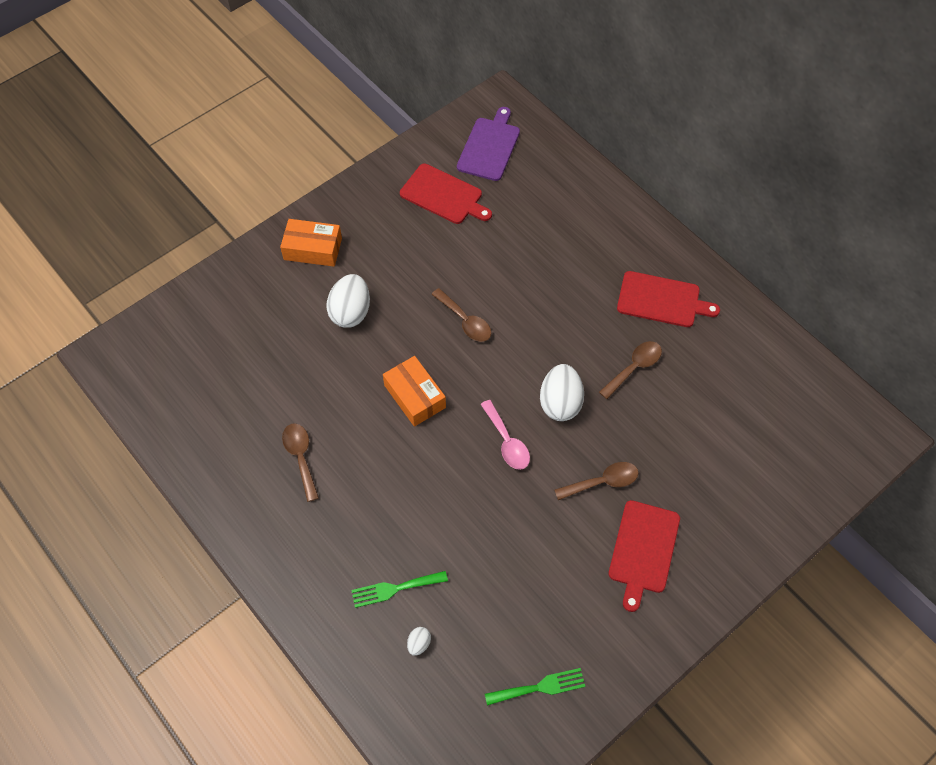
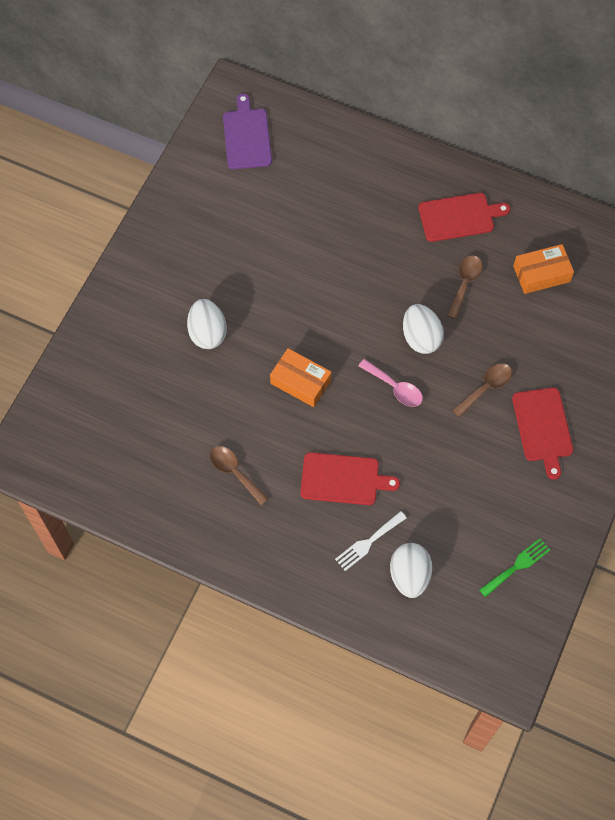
camera: 25 degrees left, 5 degrees up
orange box [280,219,342,267] -> orange box moved to [513,244,574,294]
green fork [351,571,448,608] -> white fork [335,511,407,571]
red cutting board [400,164,492,224] -> red cutting board moved to [300,452,400,505]
white egg [407,627,431,656] -> white egg [390,543,432,598], size x2.19
brown spoon [431,288,491,342] -> none

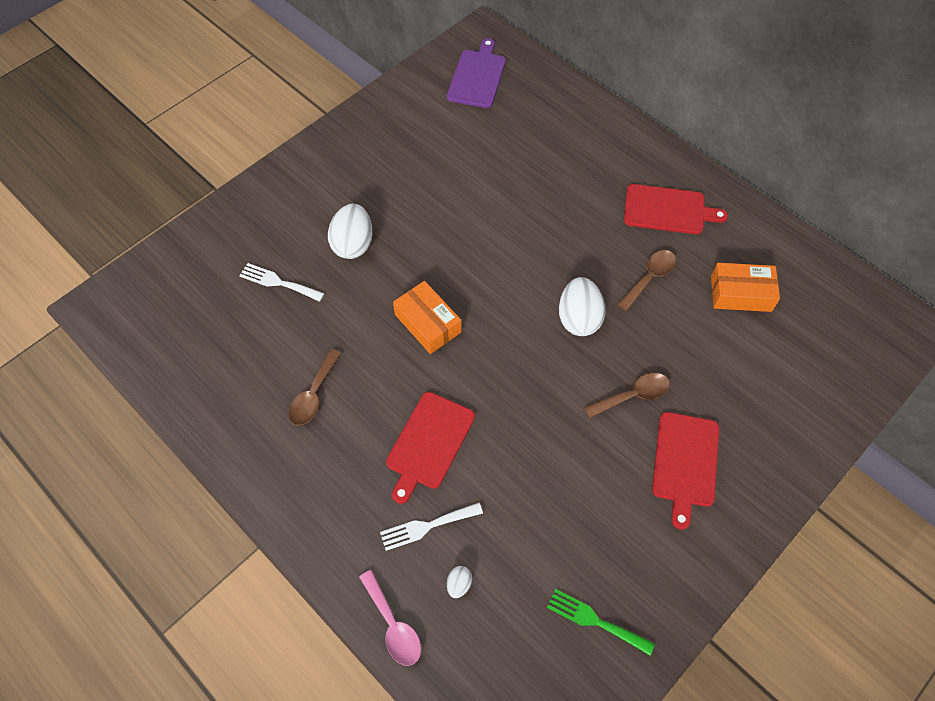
camera: 20 degrees right, 5 degrees down
brown spoon [210,446,269,506] -> brown spoon turned 135 degrees counterclockwise [288,349,341,426]
red cutting board [300,452,400,505] -> red cutting board turned 90 degrees clockwise [386,392,475,504]
pink spoon [358,359,423,407] -> pink spoon moved to [359,570,421,666]
white egg [390,543,432,598] -> white egg [447,566,472,598], size x0.46
green fork [479,538,550,597] -> green fork turned 135 degrees counterclockwise [547,589,655,655]
none -> white fork [240,263,325,302]

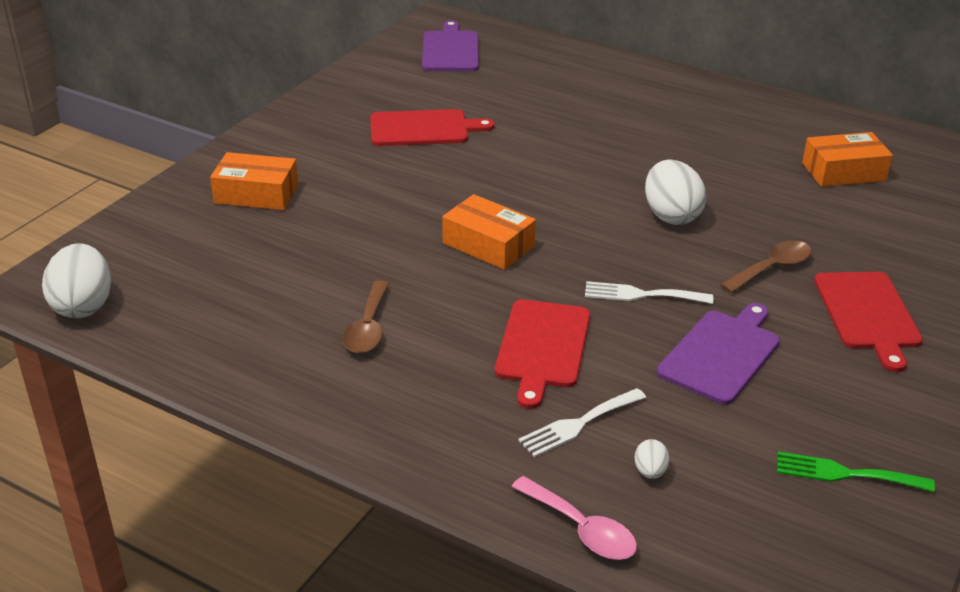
camera: 15 degrees left, 25 degrees down
white fork [240,263,325,302] -> white fork moved to [585,281,713,304]
white egg [328,204,372,259] -> white egg moved to [42,243,111,318]
brown spoon [617,250,676,311] -> none
red cutting board [624,184,728,234] -> red cutting board moved to [370,109,495,146]
none -> orange box [210,152,298,210]
none -> purple cutting board [657,303,780,405]

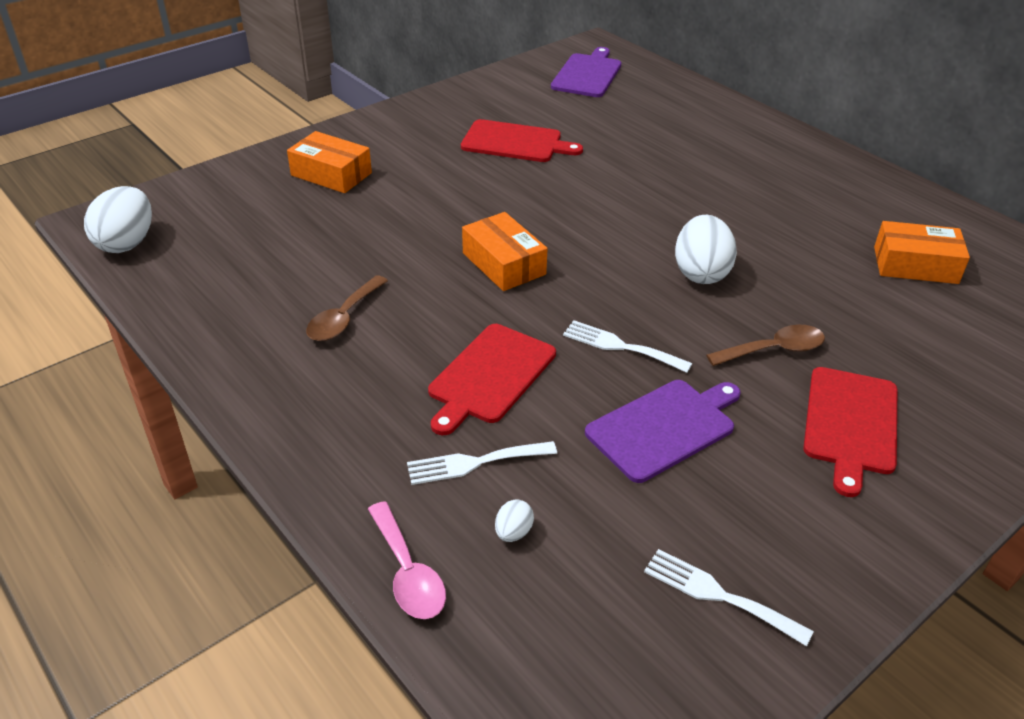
camera: 20 degrees right, 5 degrees up
green fork [777,452,935,492] -> white fork [644,549,814,646]

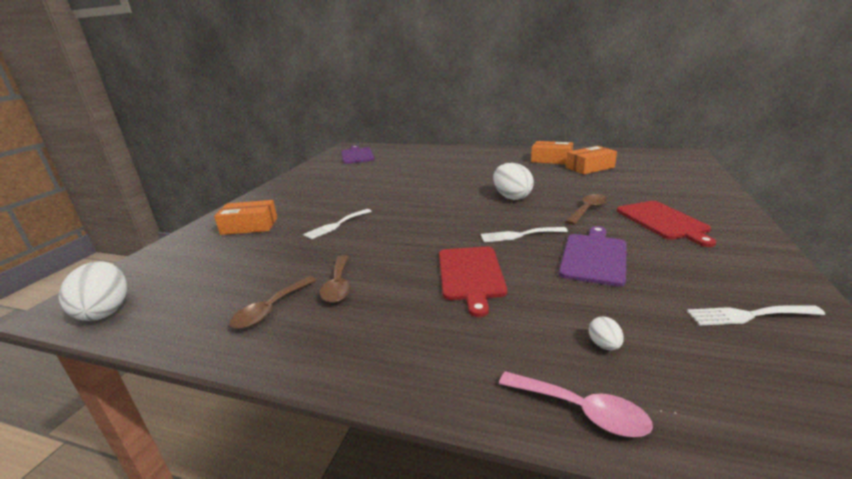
camera: 30 degrees left, 15 degrees down
white fork [407,441,557,485] -> white fork moved to [303,209,372,239]
red cutting board [461,119,583,162] -> none
orange box [462,212,548,291] -> orange box moved to [531,141,573,164]
none -> brown spoon [229,277,316,329]

